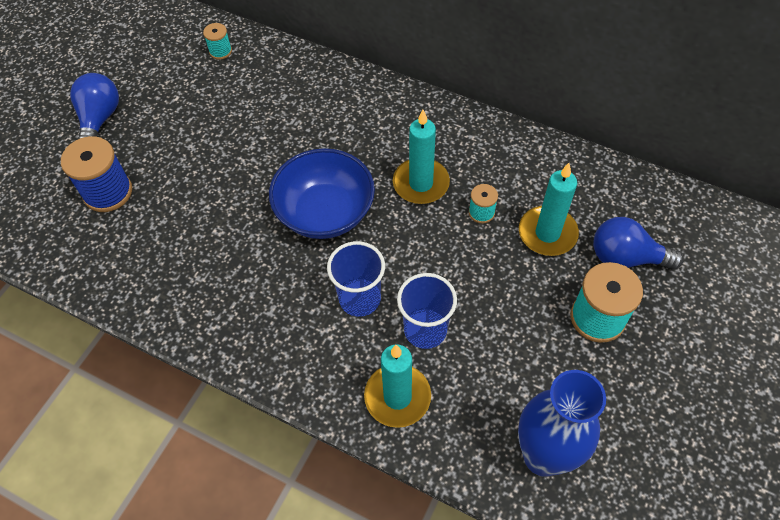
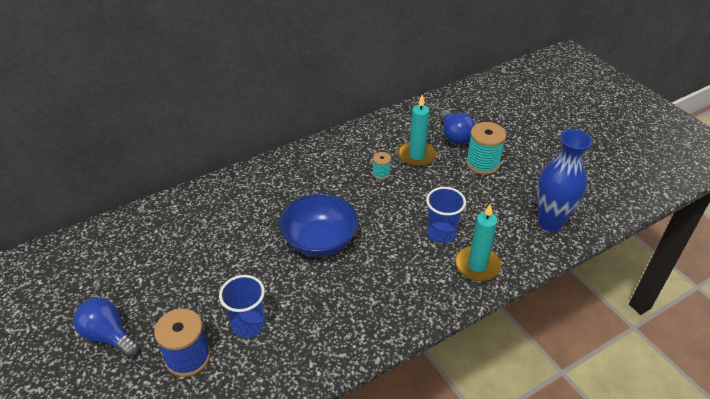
camera: 60 degrees left, 15 degrees down
turquoise spool [203,23,232,60] -> none
blue cup [327,241,385,317] -> blue cup moved to [219,275,265,338]
turquoise candle [393,110,450,204] -> none
blue light bulb [593,217,684,270] -> blue light bulb turned 60 degrees counterclockwise [439,110,475,145]

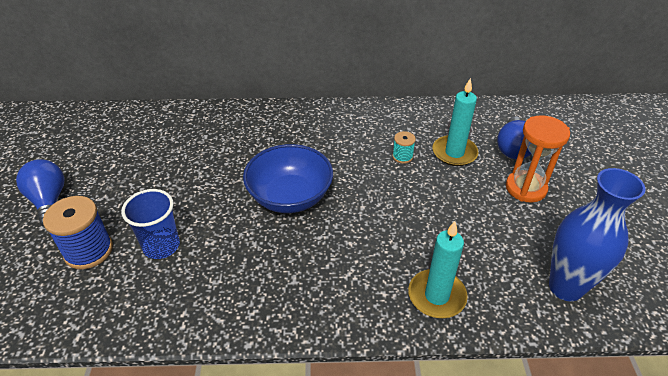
camera: 30 degrees right, 0 degrees up
blue cup [426,187,466,243] -> none
turquoise spool [466,122,506,175] -> orange hourglass [506,115,570,203]

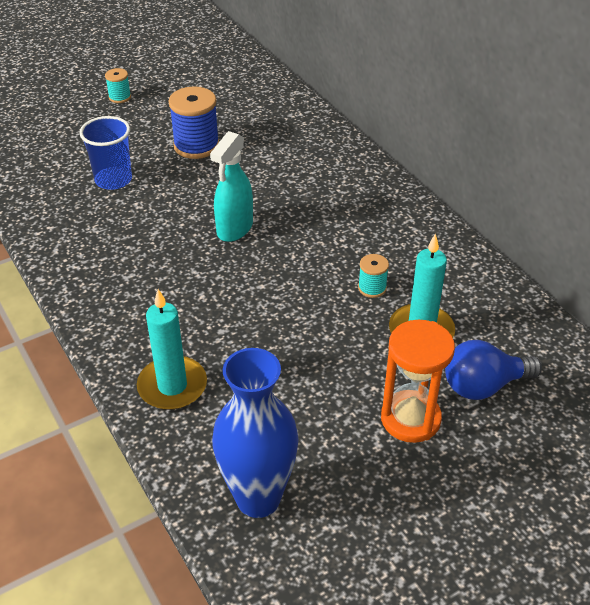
camera: 60 degrees right, 0 degrees up
blue light bulb [16,159,65,227] -> turquoise spool [105,68,131,103]
blue spool [43,196,113,270] -> blue spool moved to [169,87,219,159]
blue bowl [243,144,333,213] -> turquoise spray bottle [210,131,253,242]

